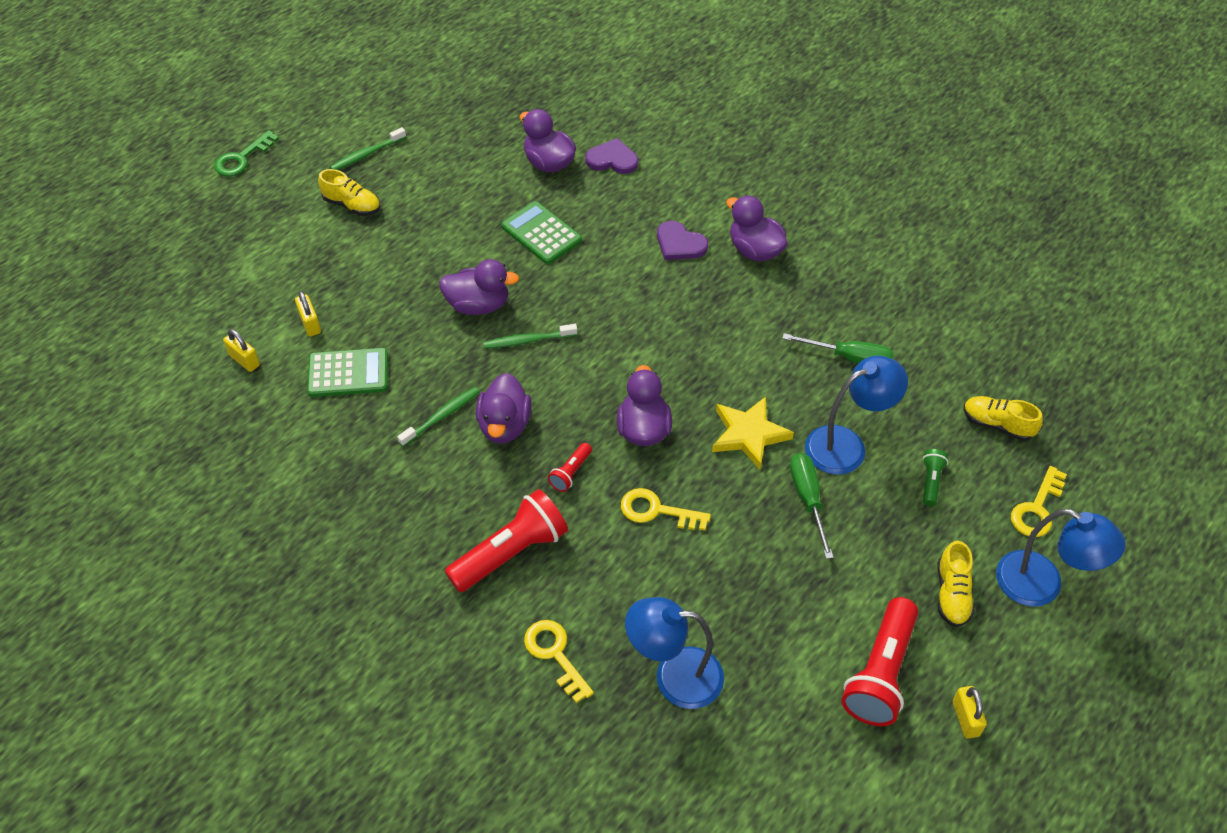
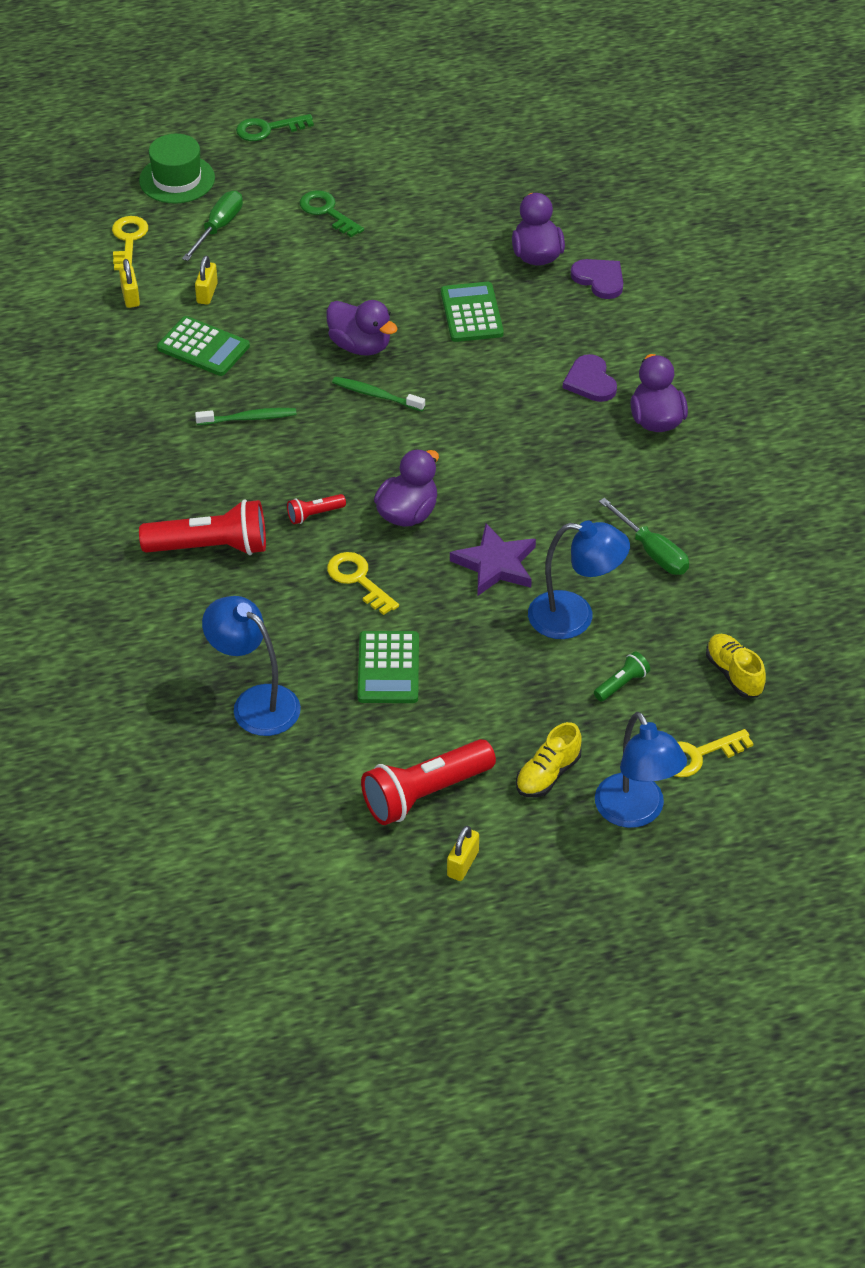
camera: 35 degrees right, 5 degrees down
yellow shoe [318,169,380,216] -> green key [300,190,364,237]
green toothbrush [330,127,406,170] -> none
purple duck [476,373,532,444] -> none
yellow key [524,620,594,703] -> yellow key moved to [112,216,148,270]
yellow star [712,396,794,470] -> purple star [450,523,536,596]
green screwdriver [790,453,834,559] -> green screwdriver moved to [182,191,243,261]
none -> green hat [139,134,215,204]
none -> green calculator [358,631,419,703]

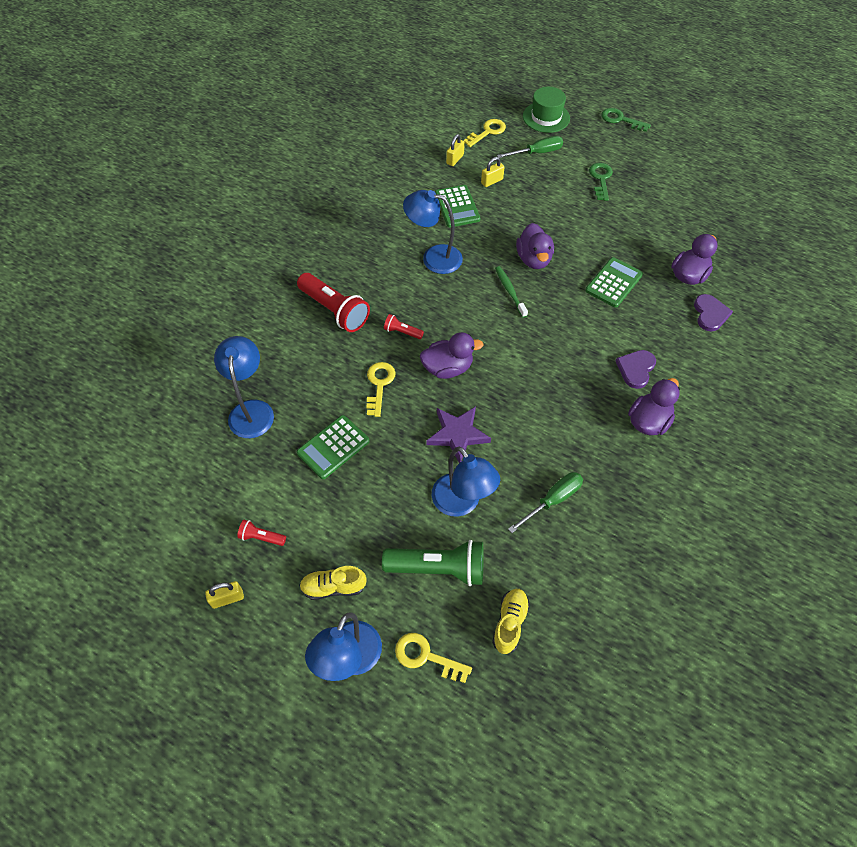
camera: 45 degrees right, 10 degrees up
green toothbrush [195,408,296,425] -> blue lamp [403,190,463,274]
red flashlight [361,739,496,825] -> red flashlight [237,520,286,546], size x0.47
green flashlight [594,652,650,702] -> green flashlight [382,540,484,586], size x2.12
green screwdriver [599,498,689,575] -> green screwdriver turned 135 degrees counterclockwise [508,472,583,533]

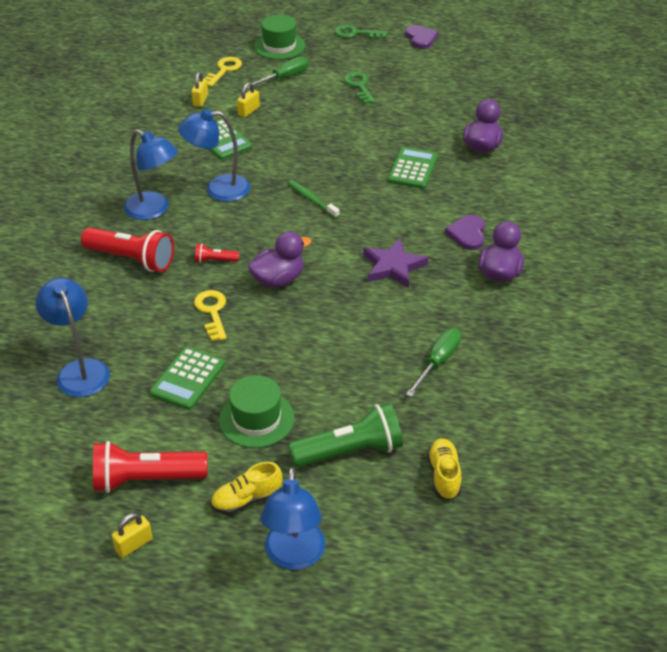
camera: 20 degrees left, 15 degrees down
red flashlight [237,520,286,546] -> red flashlight [93,441,208,493], size x2.12
yellow key [395,633,472,683] -> none
purple star [426,407,491,463] -> purple star moved to [363,238,428,288]
blue lamp [432,446,500,517] -> blue lamp moved to [124,129,178,220]
purple duck [516,223,554,269] -> none
purple heart [694,294,733,331] -> purple heart moved to [405,25,439,49]
none -> green hat [219,375,294,448]

